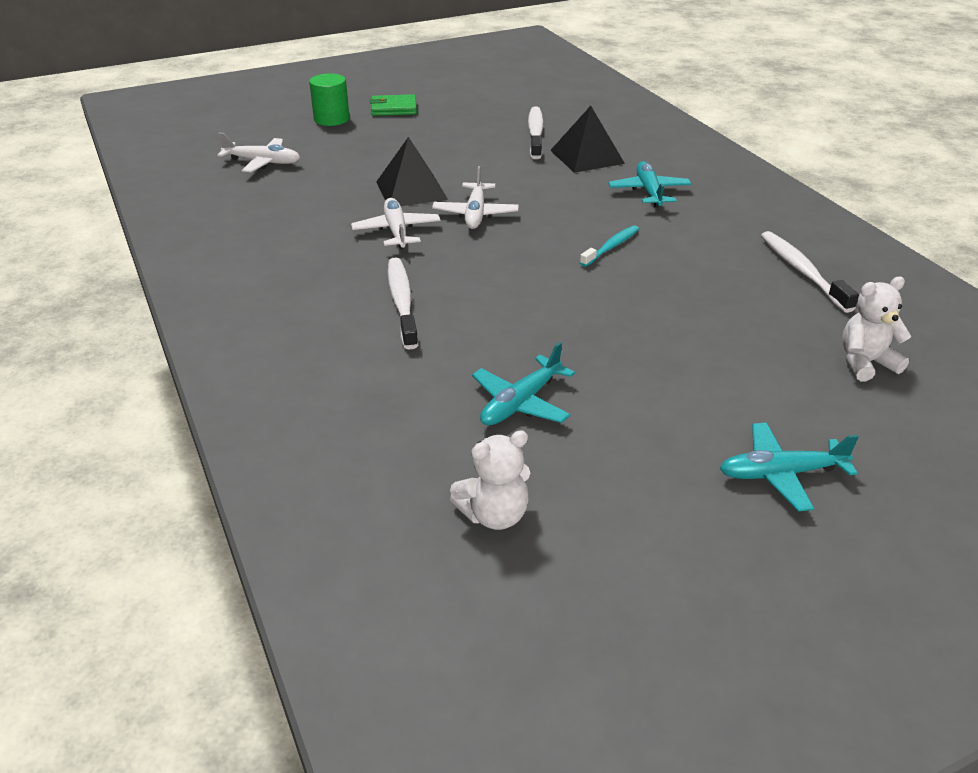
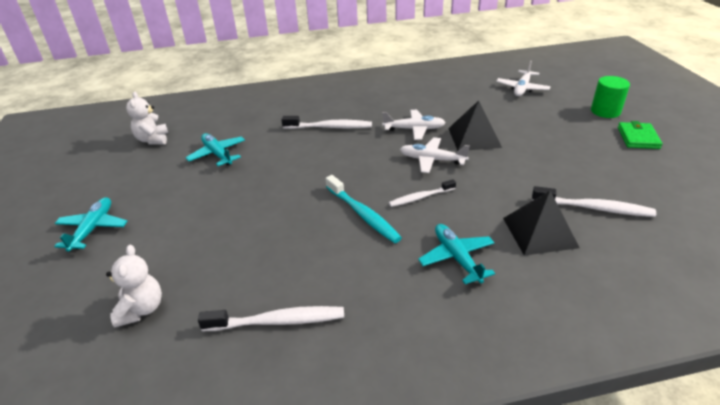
camera: 105 degrees right, 0 degrees up
turquoise toothbrush [580,225,639,267] -> turquoise toothbrush [326,175,402,243], size x1.52
turquoise plane [608,161,691,208] -> turquoise plane turned 120 degrees counterclockwise [418,224,495,284]
none -> white toothbrush [389,179,456,207]

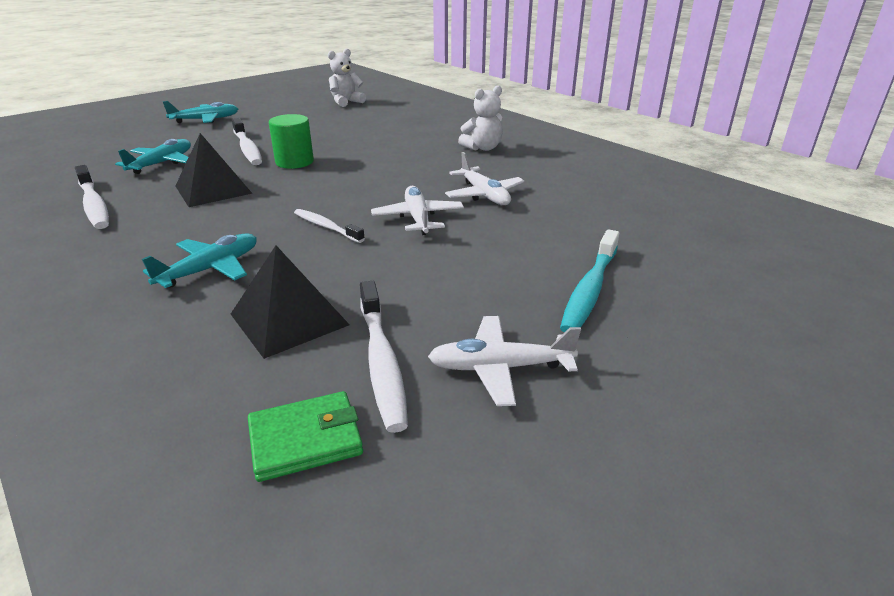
camera: 60 degrees right, 5 degrees down
white teddy bear [106,245,162,328] -> white teddy bear moved to [458,85,503,151]
turquoise plane [185,133,245,166] -> turquoise plane moved to [115,139,191,174]
white toothbrush [281,116,372,129] -> white toothbrush moved to [232,118,262,165]
turquoise toothbrush [326,175,402,243] -> turquoise toothbrush moved to [560,229,619,333]
black pyramid [448,101,502,151] -> black pyramid moved to [175,133,253,207]
white plane [496,61,551,96] -> white plane moved to [428,316,581,406]
green cylinder [591,76,630,118] -> green cylinder moved to [268,114,314,169]
green wallet [618,121,663,149] -> green wallet moved to [248,391,363,482]

